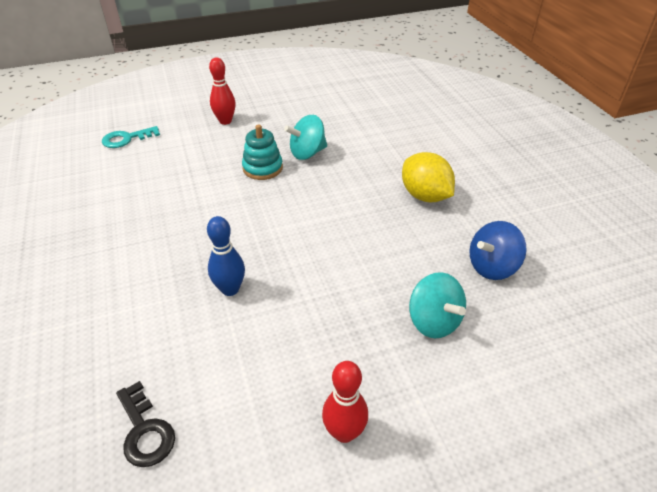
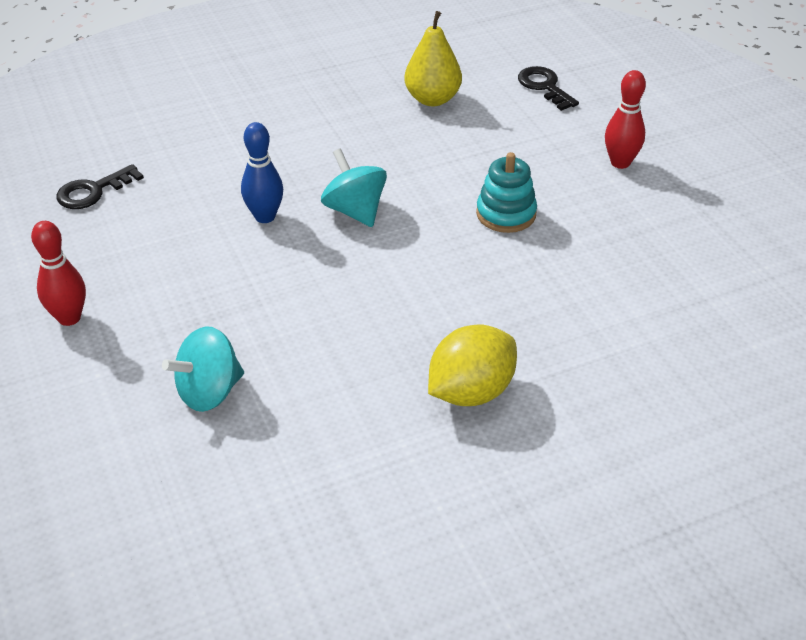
camera: 85 degrees right, 0 degrees up
turquoise key [102,126,160,148] -> black key [518,66,579,111]
turquoise spinning top [284,115,327,160] -> turquoise spinning top moved to [321,148,387,227]
blue spinning top [470,221,527,280] -> none
none -> yellow pear [404,11,462,106]

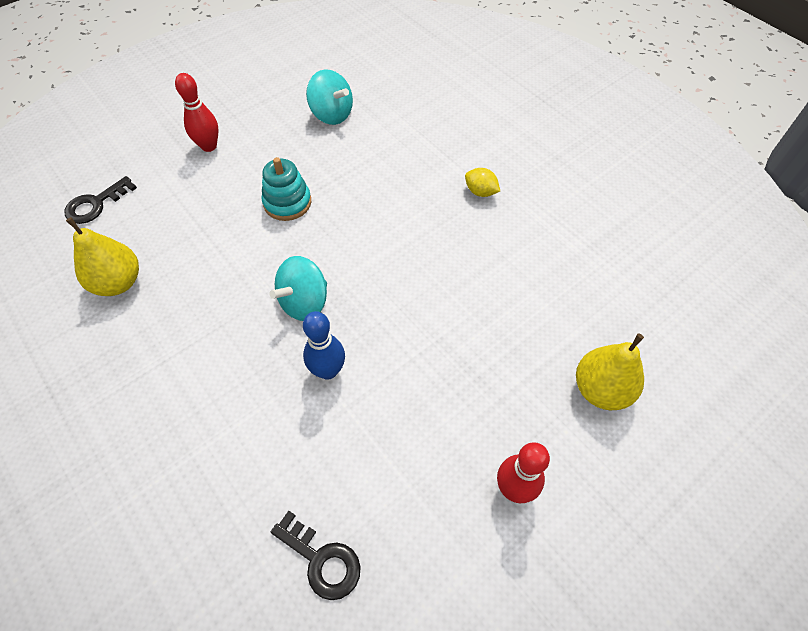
camera: 105 degrees left, 15 degrees up
turquoise spinning top [162,326,244,412] -> turquoise spinning top moved to [306,69,353,125]
yellow lemon [428,325,517,406] -> yellow lemon [465,168,500,197], size x0.53
none -> yellow pear [576,334,644,410]

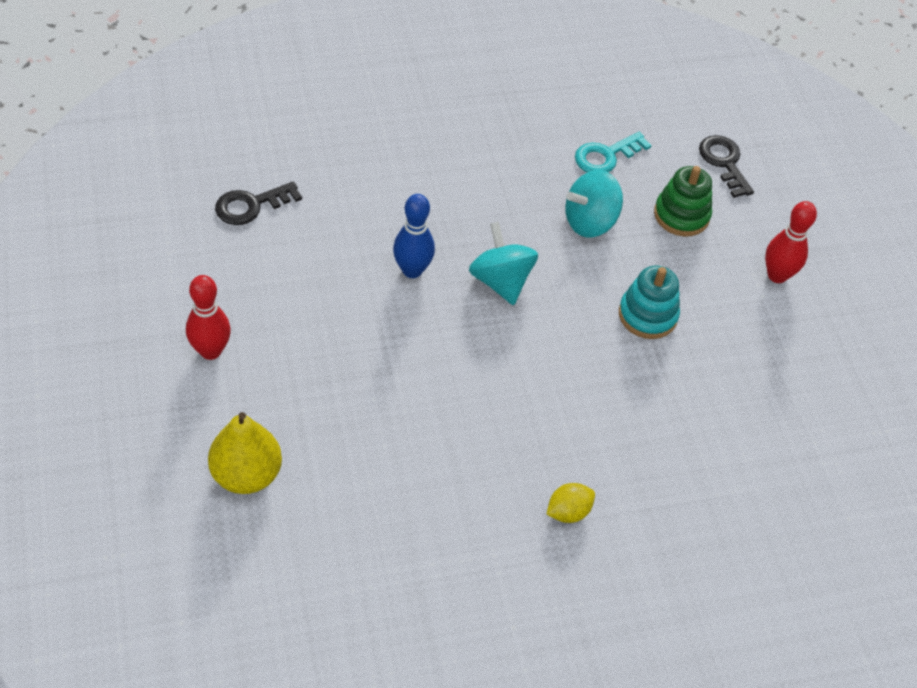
camera: 110 degrees right, 5 degrees down
yellow pear [66,217,139,296] -> turquoise key [575,132,651,172]
turquoise spinning top [306,69,353,125] -> turquoise spinning top moved to [565,170,623,238]
none -> green stacking toy [654,166,712,237]

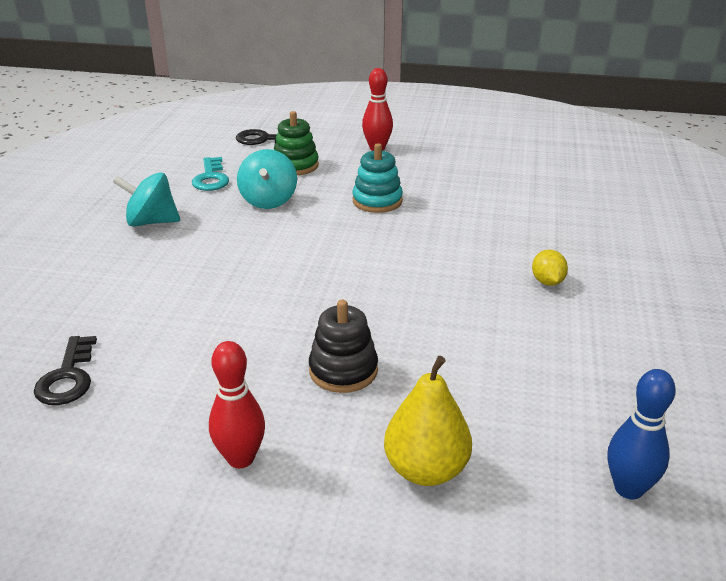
camera: 60 degrees left, 20 degrees down
blue bowling pin [393,194,435,278] -> blue bowling pin moved to [608,369,676,500]
turquoise spinning top [469,222,538,305] -> turquoise spinning top moved to [113,172,180,227]
none -> black stacking toy [309,300,378,393]

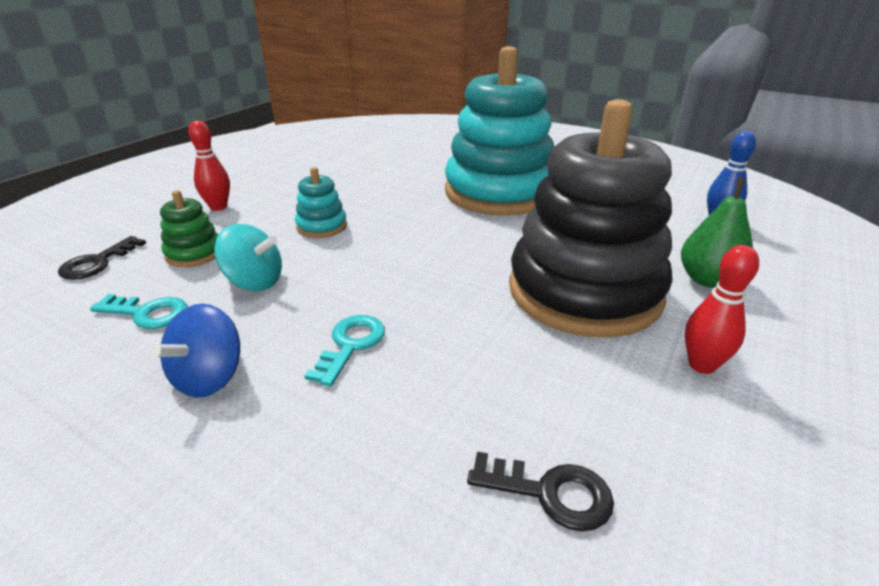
camera: 70 degrees left, 0 degrees up
turquoise spinning top [113,172,180,227] -> blue spinning top [151,304,240,398]
black stacking toy [309,300,378,393] -> black stacking toy [509,99,672,337], size x2.47
yellow pear [384,356,472,486] -> green pear [681,178,753,288]
yellow lemon [532,249,568,286] -> turquoise stacking toy [445,46,554,216]
none -> turquoise key [304,315,385,386]

